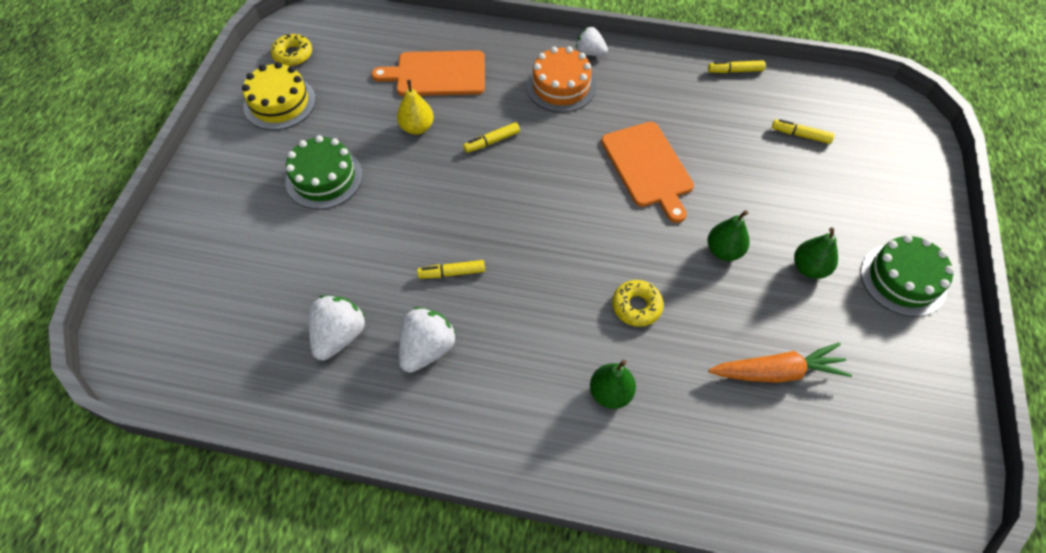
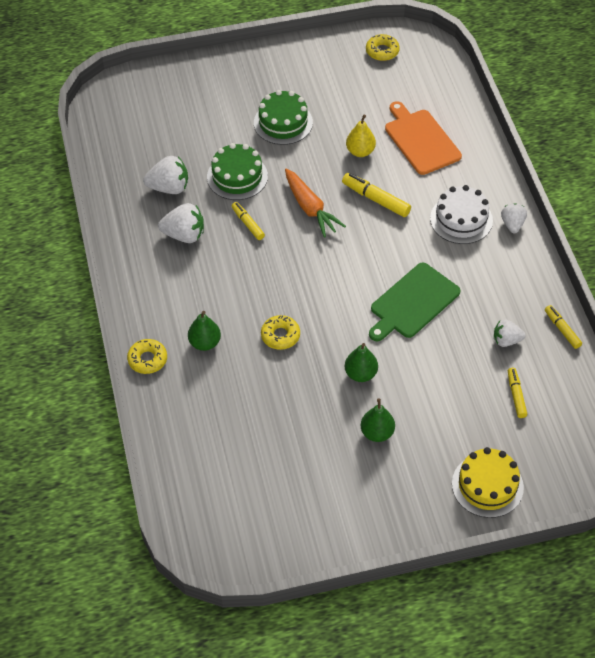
camera: 65 degrees right, 5 degrees down
yellow cake [242,62,316,130] -> yellow cake moved to [452,447,524,518]
yellow marker [463,122,520,153] -> yellow marker [342,173,411,217], size x1.53
orange cake [526,46,596,112] -> white cake [430,185,493,244]
orange cutting board [601,122,694,223] -> green cutting board [369,262,461,341]
orange carrot [708,342,852,383] -> orange carrot moved to [285,168,346,237]
green cake [861,235,955,317] -> green cake moved to [207,143,268,200]
none -> yellow donut [127,339,167,374]
none -> white strawberry [494,319,526,347]

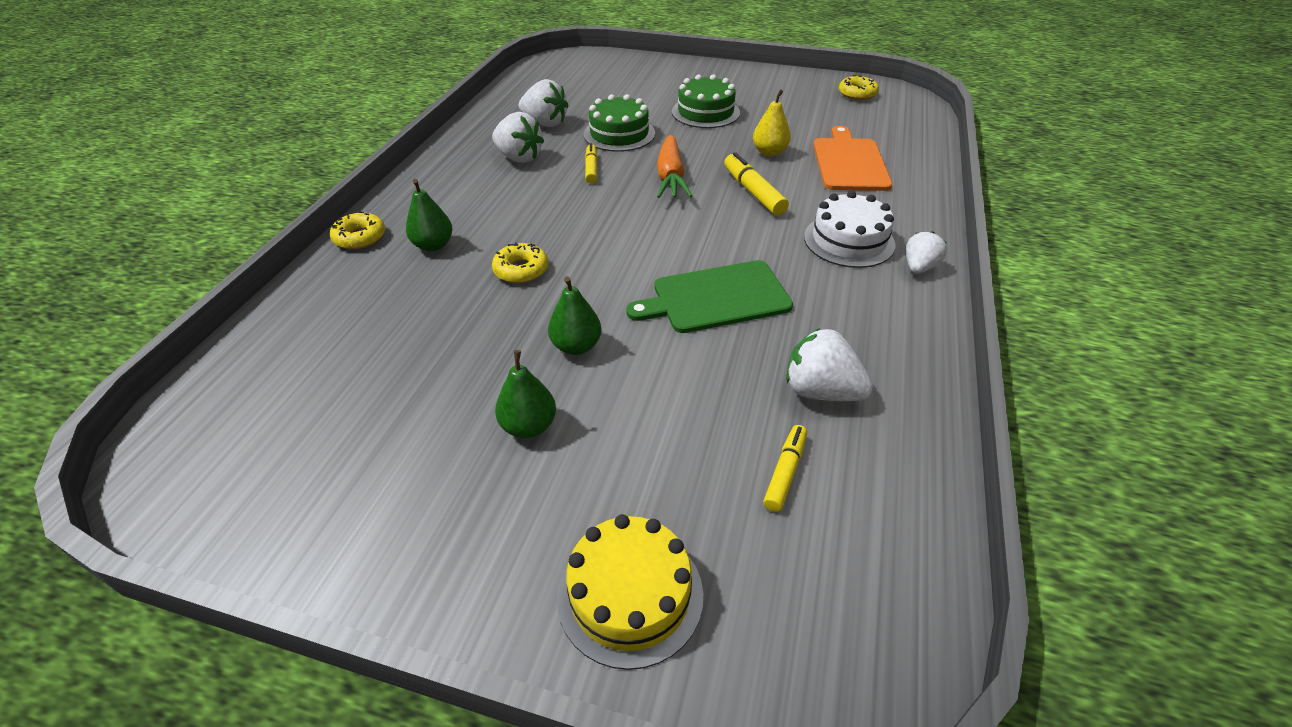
camera: 30 degrees right, 10 degrees down
white strawberry [494,319,526,347] -> white strawberry [786,328,873,401], size x1.53
yellow marker [545,305,582,349] -> none

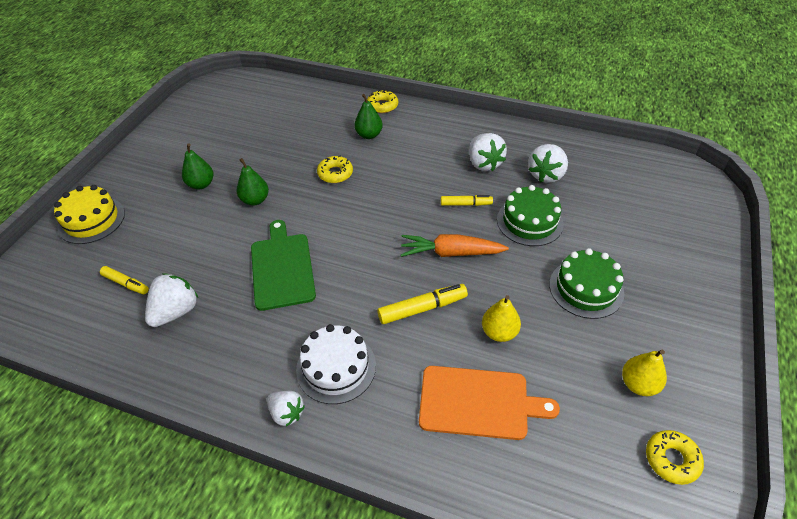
camera: 95 degrees right, 5 degrees up
white strawberry [492,112,544,163] -> white strawberry turned 60 degrees counterclockwise [469,133,507,171]
none -> yellow pear [622,350,667,396]

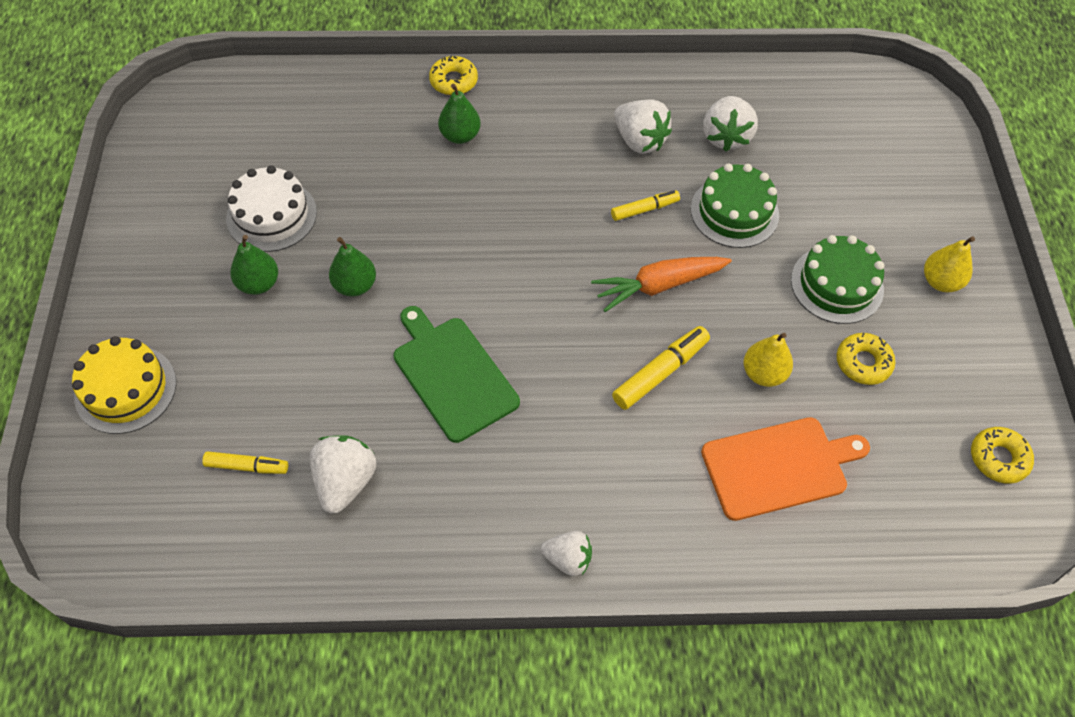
camera: 25 degrees left, 10 degrees up
white cake [296,324,376,404] -> white cake moved to [226,165,317,252]
yellow donut [317,156,353,183] -> yellow donut moved to [837,332,895,385]
yellow pear [622,350,667,396] -> yellow pear moved to [924,237,975,292]

